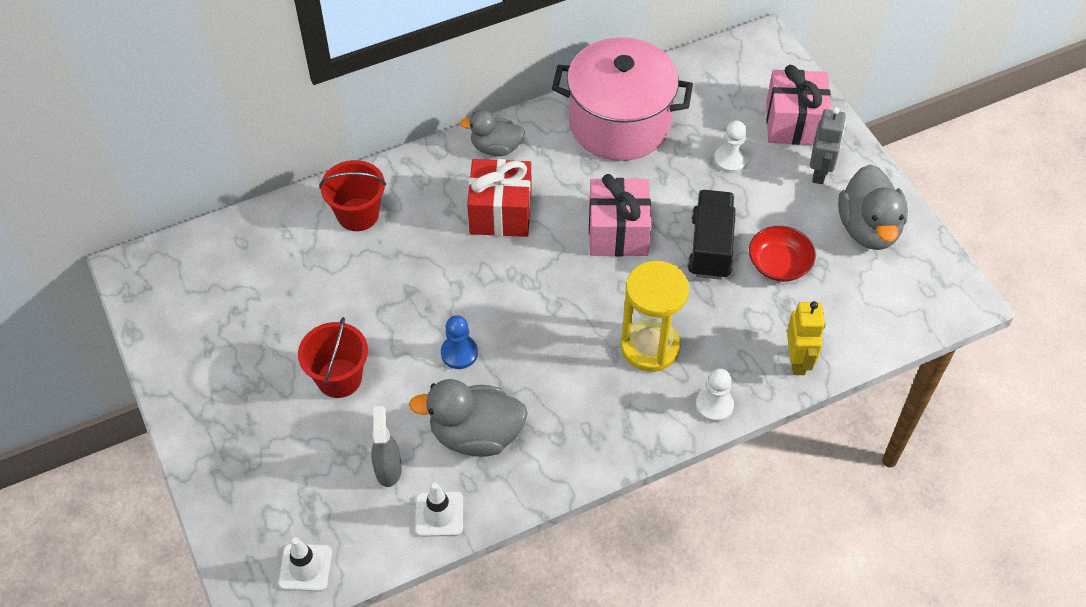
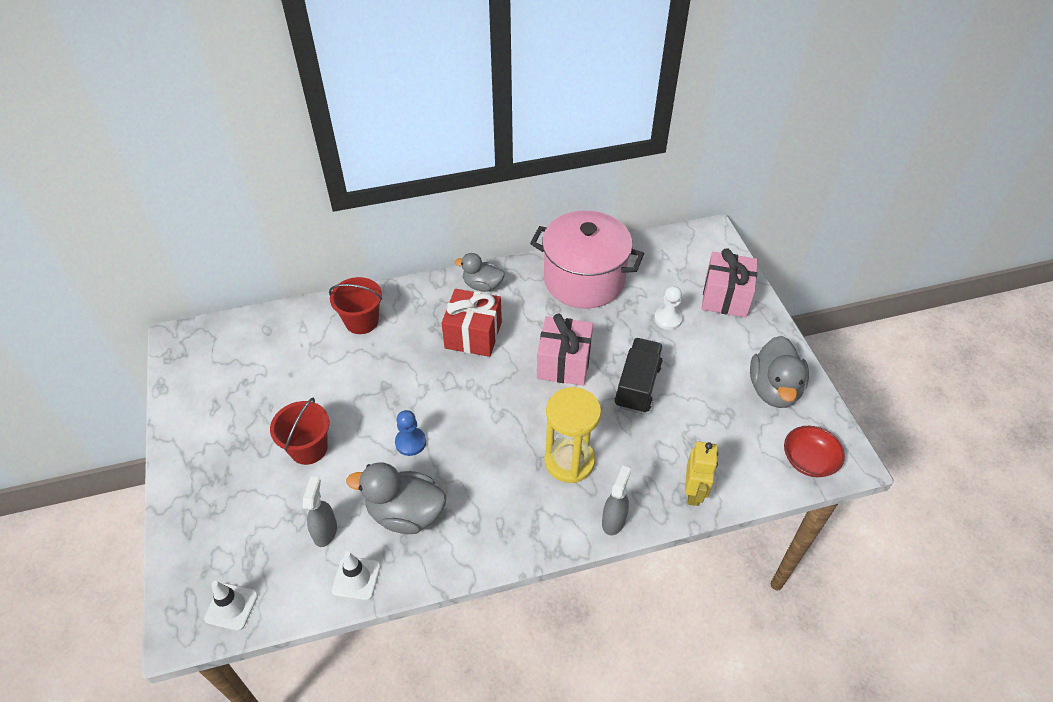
camera: 10 degrees right, 5 degrees down
white pawn [696,369,734,423] -> grey spray bottle [602,465,631,535]
red bowl [749,226,816,282] -> red bowl moved to [784,426,845,477]
grey robot [810,107,846,184] -> none

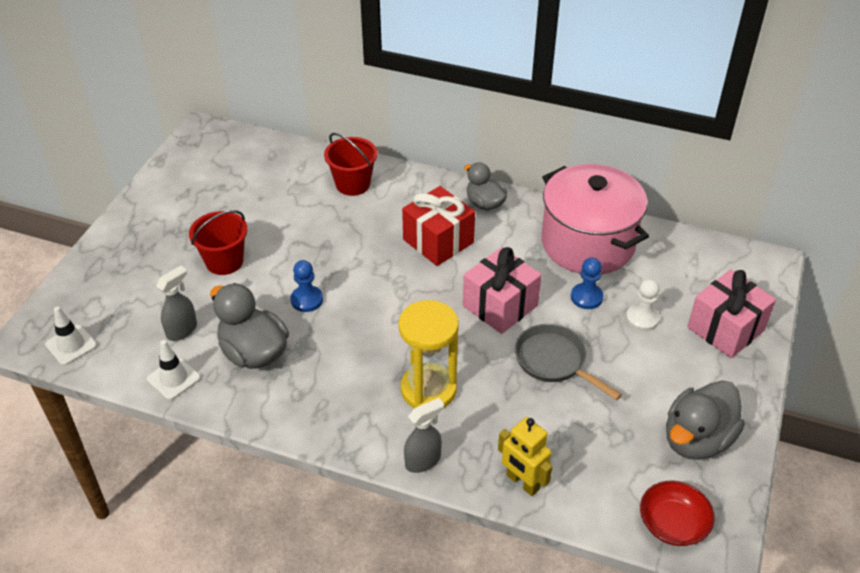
camera: 35 degrees right, 5 degrees down
black truck [615,338,663,414] -> grey pan [515,324,622,400]
yellow robot [685,442,718,506] -> yellow robot turned 90 degrees clockwise [498,417,552,496]
none -> blue pawn [571,258,604,309]

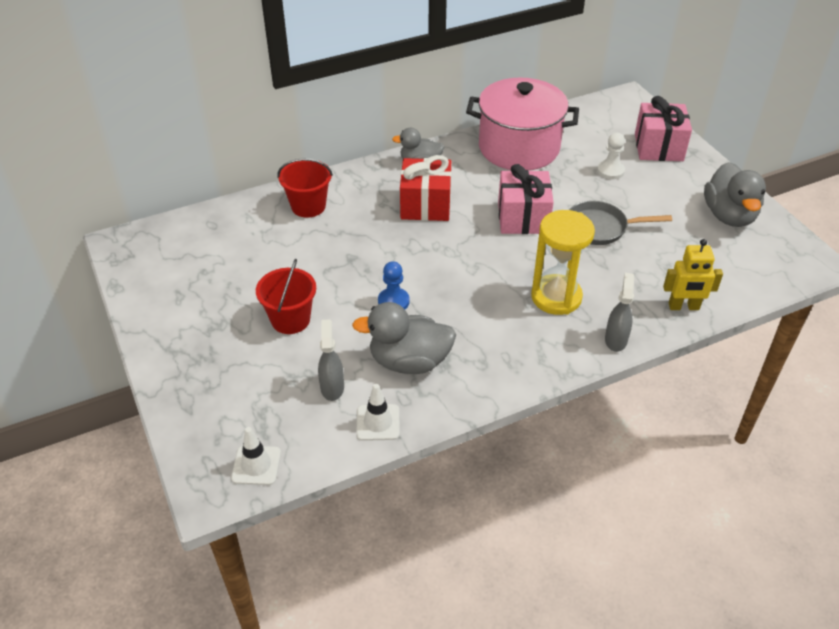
camera: 45 degrees left, 0 degrees up
blue pawn [571,258,604,309] -> none
red bowl [640,481,715,546] -> none

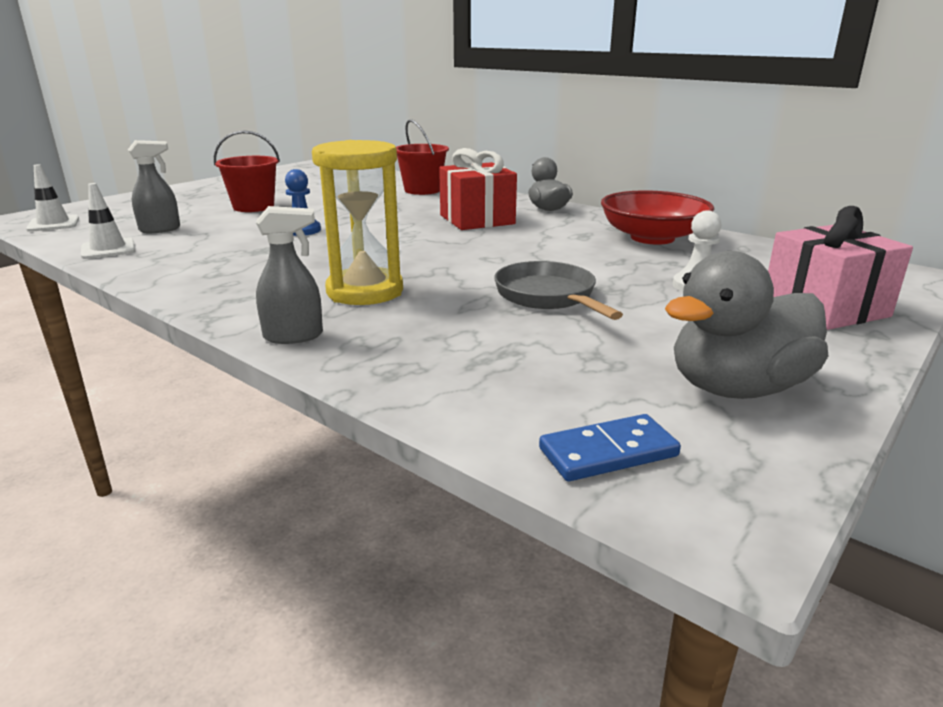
camera: 65 degrees right, 20 degrees down
grey duck [352,302,456,374] -> none
pink pot [466,78,579,171] -> red bowl [601,190,714,245]
pink gift [498,164,554,234] -> none
yellow robot [663,239,723,310] -> none
none -> blue domino [539,414,681,481]

